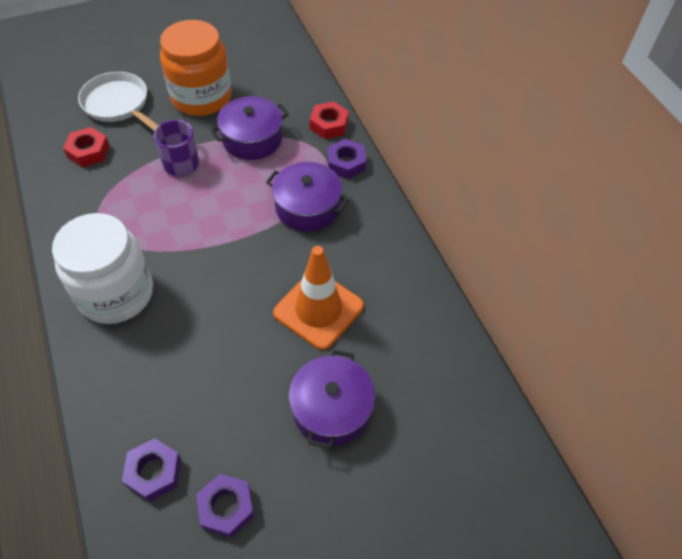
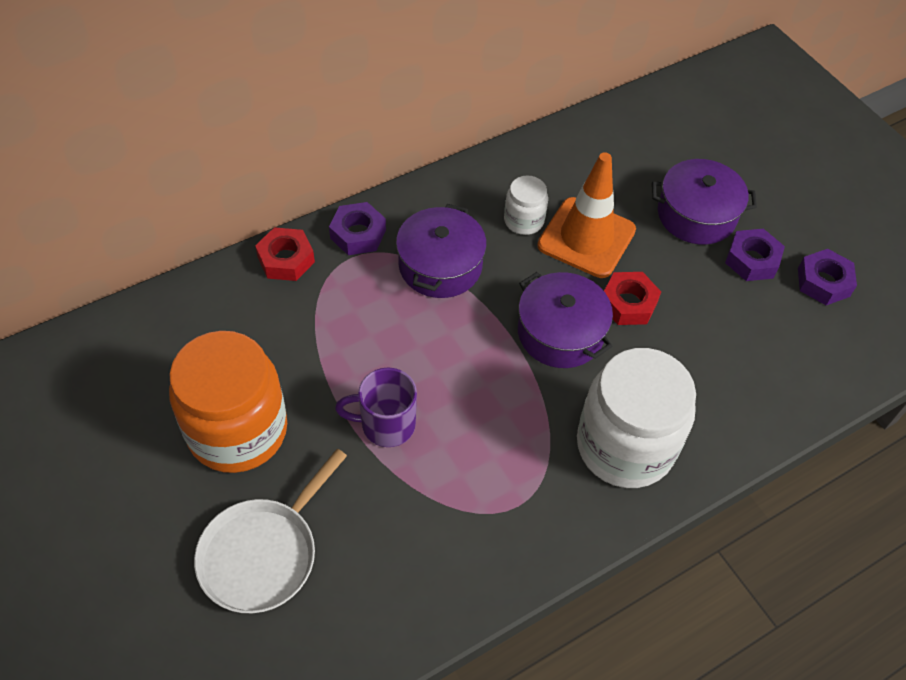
camera: 100 degrees left, 0 degrees up
red nut [63,127,110,167] -> red nut moved to [604,272,661,325]
purple nut [122,438,181,502] -> purple nut moved to [725,229,785,281]
purple pot [211,96,289,160] -> purple pot moved to [518,272,613,368]
none -> white jar [504,176,548,235]

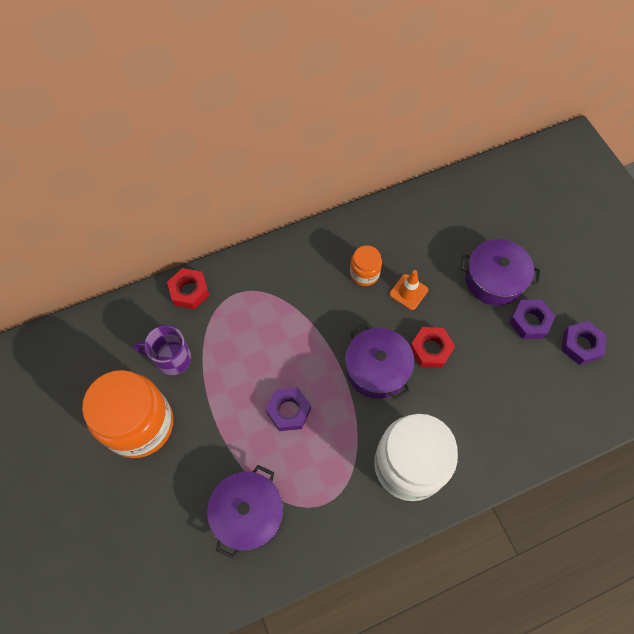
camera: 10 degrees right, 10 degrees up
white pan [194,449,347,613] -> none
purple nut [329,202,386,255] -> purple nut moved to [266,387,311,431]
purple mug [335,368,417,447] -> purple mug moved to [134,325,191,375]
purple pot [396,204,487,298] -> purple pot moved to [207,465,283,559]
white jar [504,176,548,235] -> orange jar [350,245,382,286]
orange traffic cone [537,152,636,278] -> orange traffic cone [389,270,428,310], size x0.52

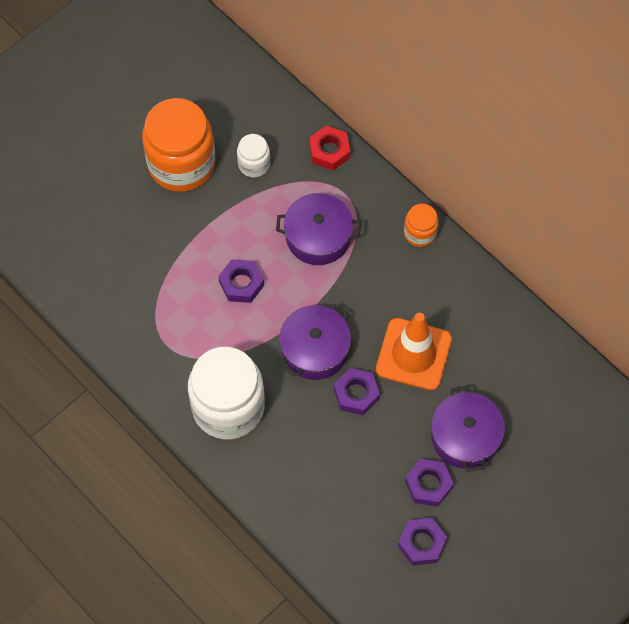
camera: 70 degrees right, 0 degrees up
purple mug [134,325,191,375] -> white jar [237,134,270,178]
purple pot [207,465,283,559] -> purple pot moved to [276,193,361,265]
orange jar [350,245,382,286] -> orange jar moved to [404,204,439,247]
orange traffic cone [389,270,428,310] -> orange traffic cone [376,313,452,390], size x1.93
red nut [410,327,455,368] -> purple nut [334,368,380,415]

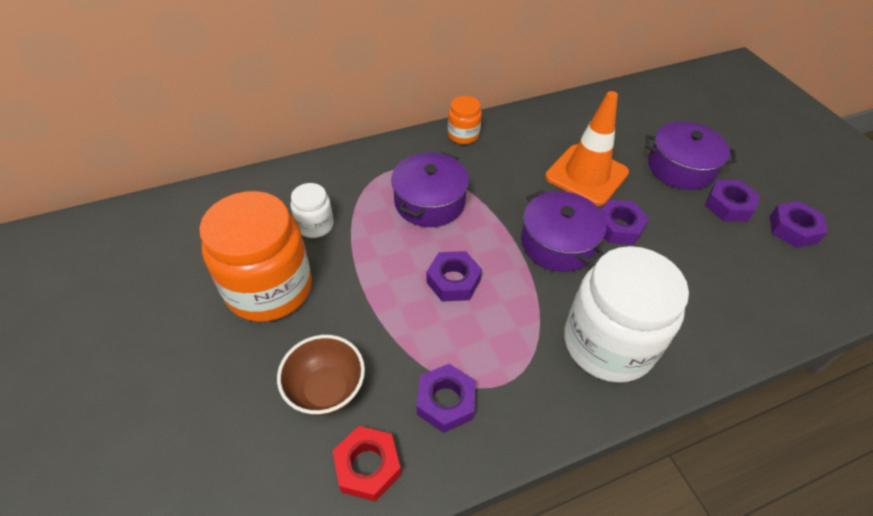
camera: 70 degrees left, 15 degrees down
red nut [309,125,350,170] -> red nut moved to [333,426,401,501]
none -> brown bowl [277,335,365,416]
none -> purple nut [417,364,476,433]

